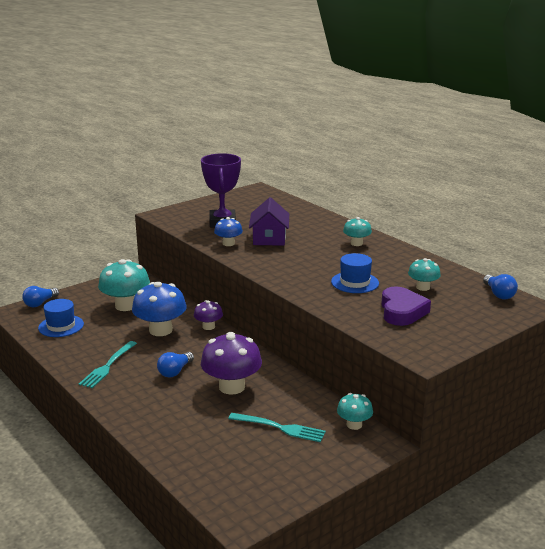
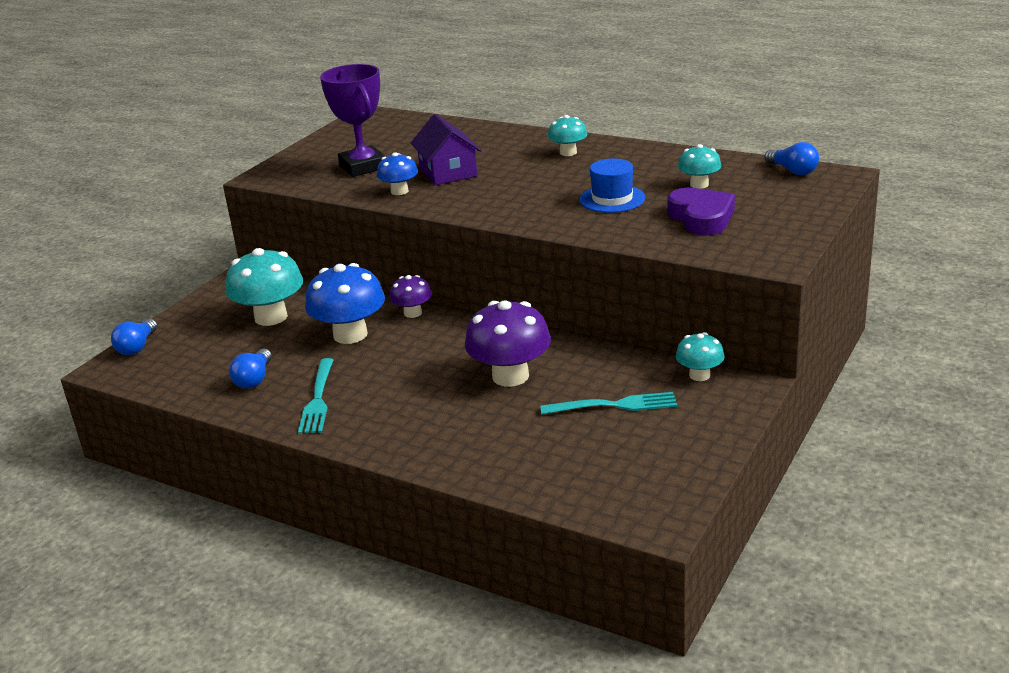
camera: 20 degrees left, 5 degrees up
blue hat [38,299,84,337] -> none
blue light bulb [157,352,194,378] -> blue light bulb moved to [229,349,272,389]

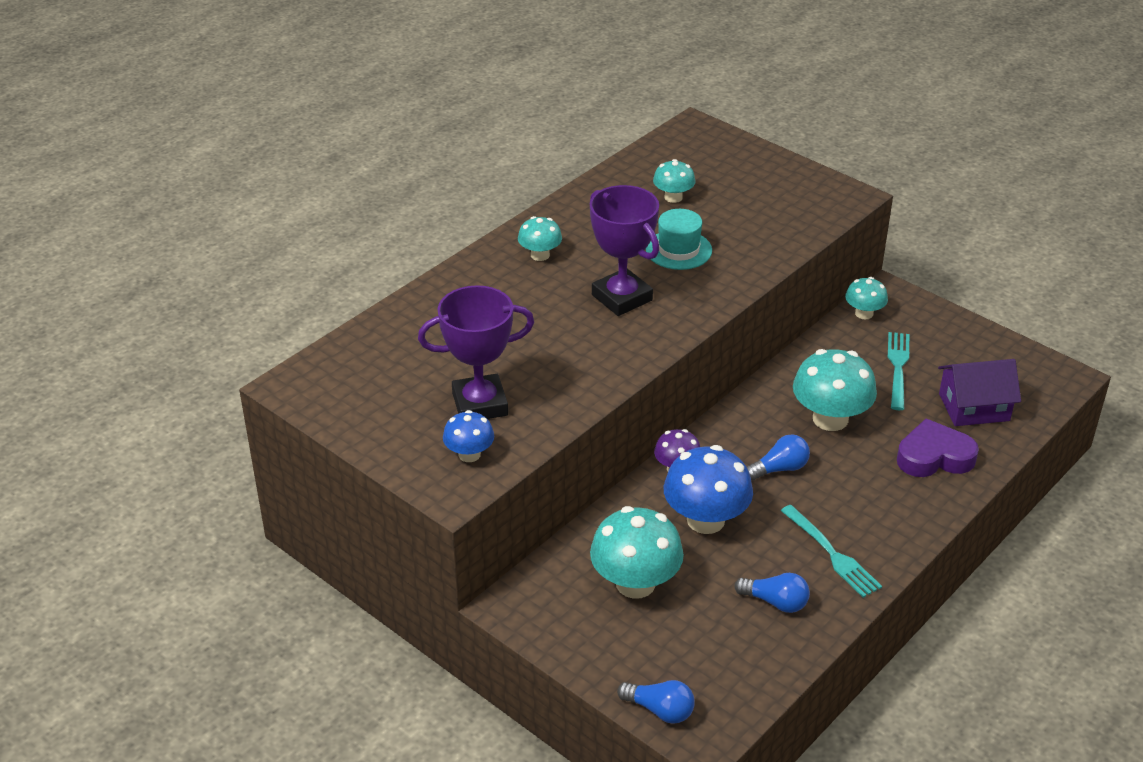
camera: 80 degrees left, 10 degrees up
turquoise fork [298,358,333,434] -> turquoise fork turned 45 degrees clockwise [781,505,882,598]
blue mushroom [377,152,418,195] -> blue mushroom moved to [443,410,494,462]
purple house [411,114,482,185] -> purple house moved to [938,359,1021,426]
purple mushroom [465,301,551,387] -> turquoise mushroom [793,349,877,431]
blue hat [579,158,645,213] -> turquoise hat [646,209,712,270]
purple heart [667,188,735,235] -> purple heart moved to [897,419,979,477]
blue light bulb [765,142,819,175] -> blue light bulb moved to [747,434,810,480]
none -> purple trophy [590,185,659,316]

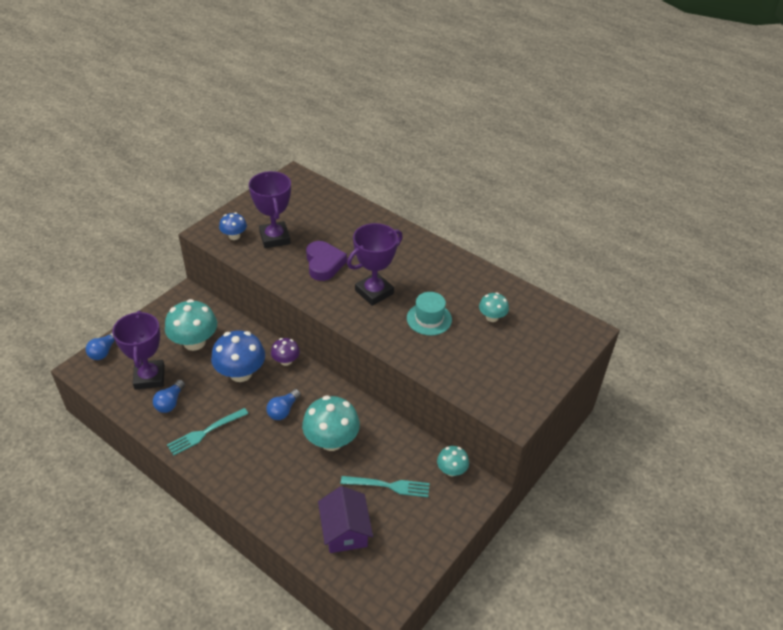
camera: 85 degrees right, 5 degrees up
turquoise mushroom [518,216,562,261] -> none
blue light bulb [747,434,810,480] -> blue light bulb turned 60 degrees clockwise [266,389,301,420]
purple heart [897,419,979,477] -> purple heart moved to [306,241,347,281]
none -> purple trophy [112,311,165,390]

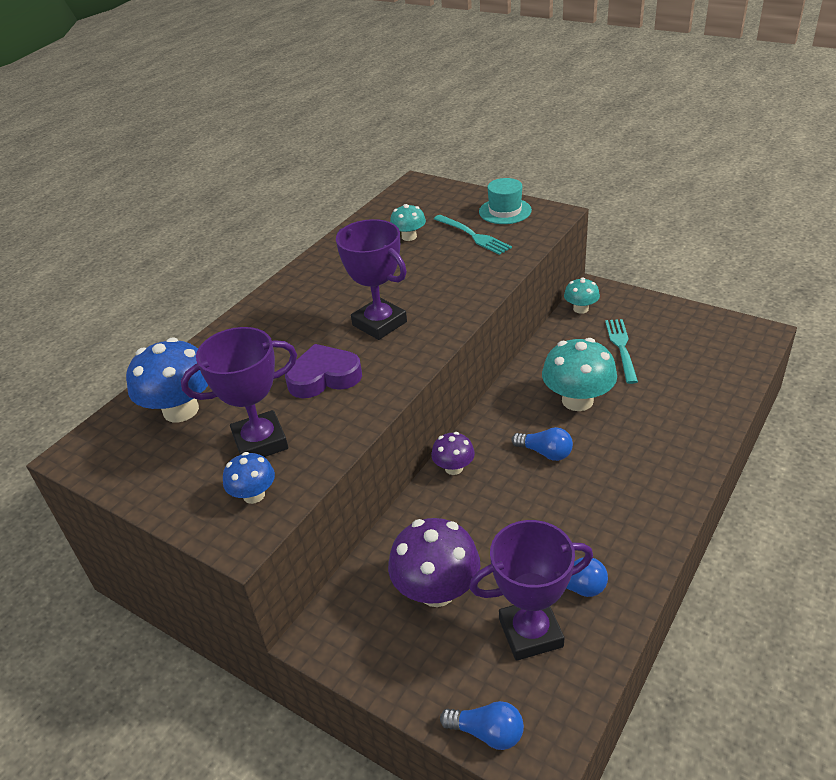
camera: 90 degrees left, 5 degrees down
turquoise mushroom [165,299,217,351] -> purple mushroom [388,518,480,607]
turquoise fork [167,408,248,456] -> turquoise fork moved to [434,215,512,255]
blue mushroom [211,331,265,382] -> blue mushroom moved to [126,337,208,422]
purple house [318,486,373,553] -> none
turquoise hat [407,292,452,336] -> turquoise hat moved to [479,178,532,224]

